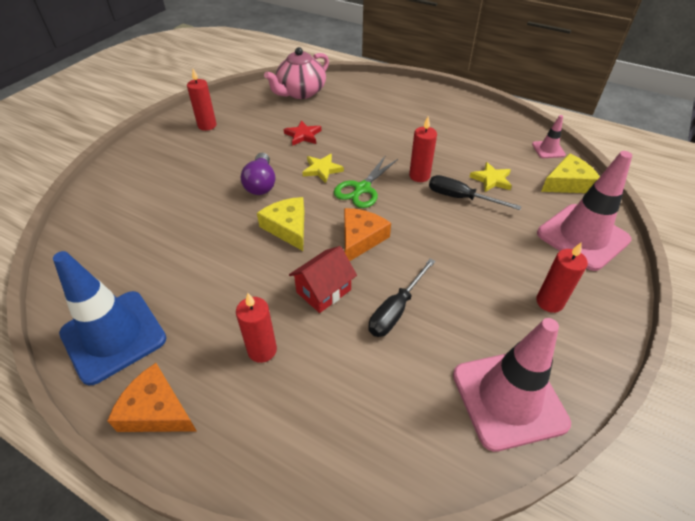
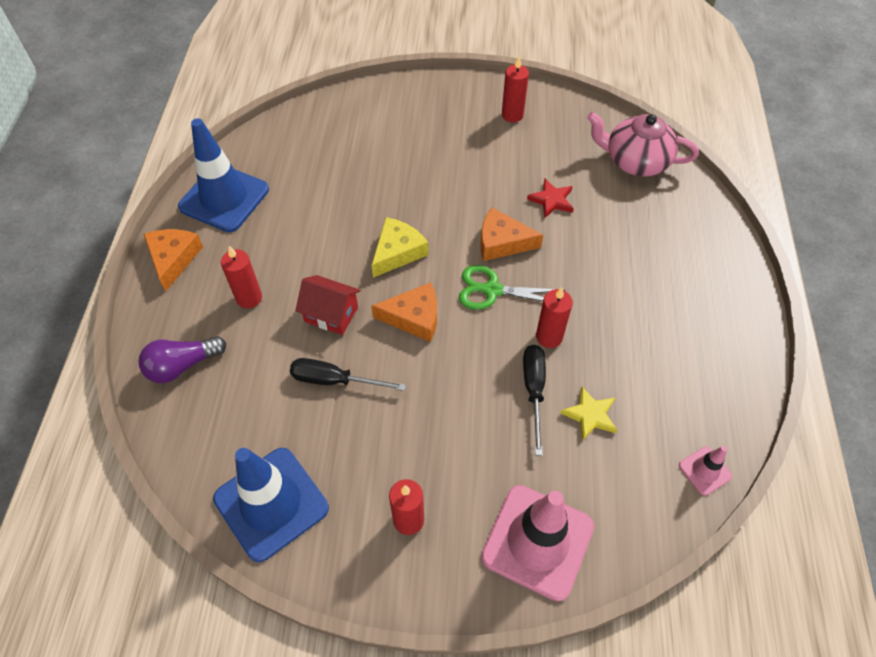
camera: 65 degrees right, 10 degrees up
purple light bulb [241,153,275,195] -> purple light bulb moved to [138,336,226,383]
yellow star [302,154,344,183] -> orange cheese [481,208,543,261]
pink traffic cone [453,318,571,452] -> blue traffic cone [213,448,329,562]
yellow cheese [541,153,600,193] -> none

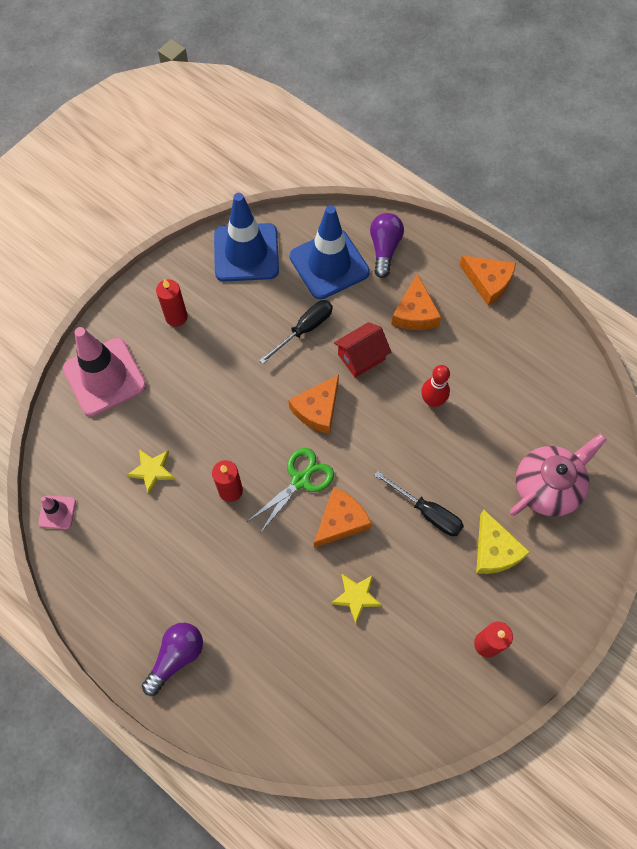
camera: 125 degrees right, 10 degrees up
blue traffic cone [178,118,269,232] -> blue traffic cone moved to [290,205,370,300]
red candle [221,246,262,308] -> orange cheese [391,274,442,330]
yellow cheese [371,217,429,278] -> yellow cheese moved to [476,510,530,574]
black screwdriver [523,345,546,456] -> black screwdriver moved to [374,471,464,536]
red star [527,179,574,219] -> yellow star [331,574,382,623]
pink teapot [587,112,699,177] -> pink teapot moved to [510,434,607,517]
none -> purple light bulb [142,623,203,696]
none -> red bowling pin [421,365,450,407]

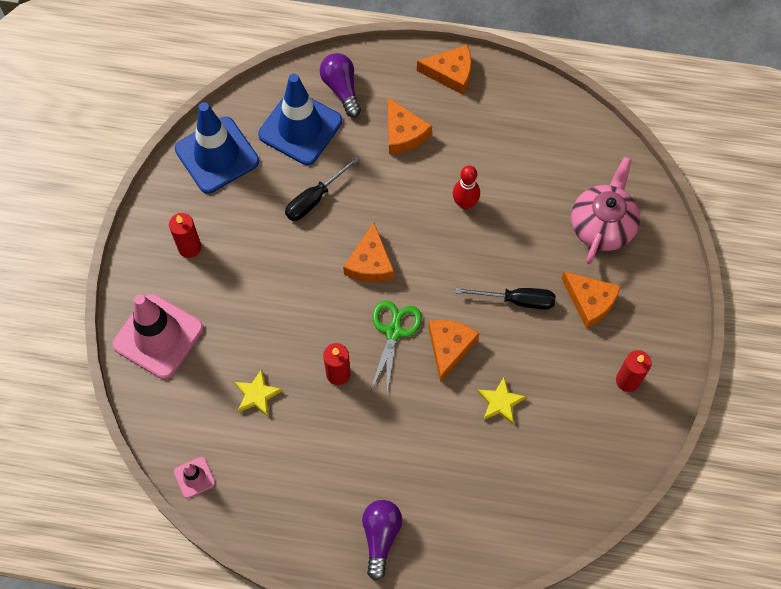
camera: 30 degrees left, 0 degrees up
black screwdriver [259,300,333,364] -> black screwdriver turned 150 degrees counterclockwise [285,155,360,221]
red house [334,322,391,378] -> none
yellow cheese [476,510,530,574] -> orange cheese [561,271,621,329]

